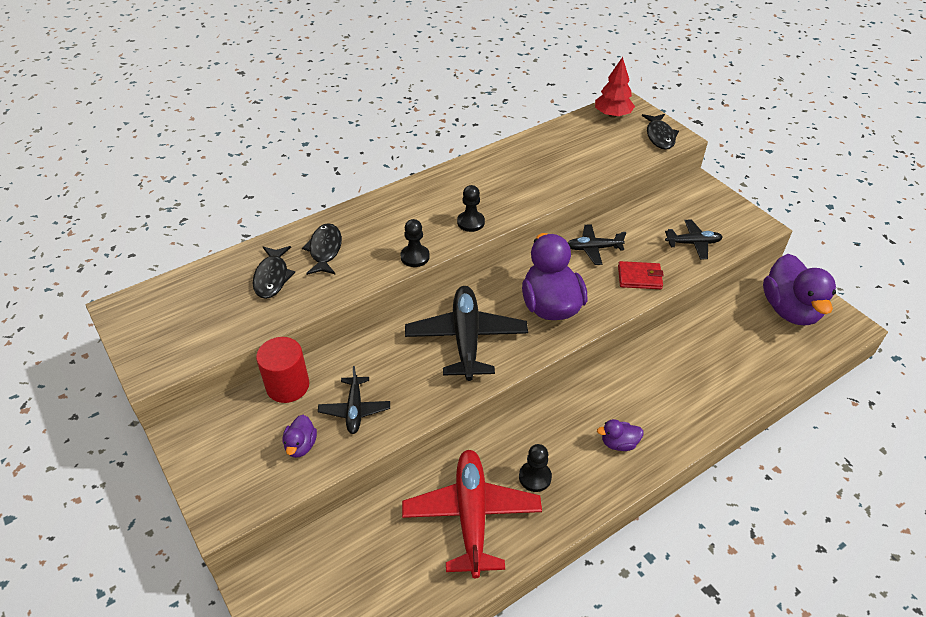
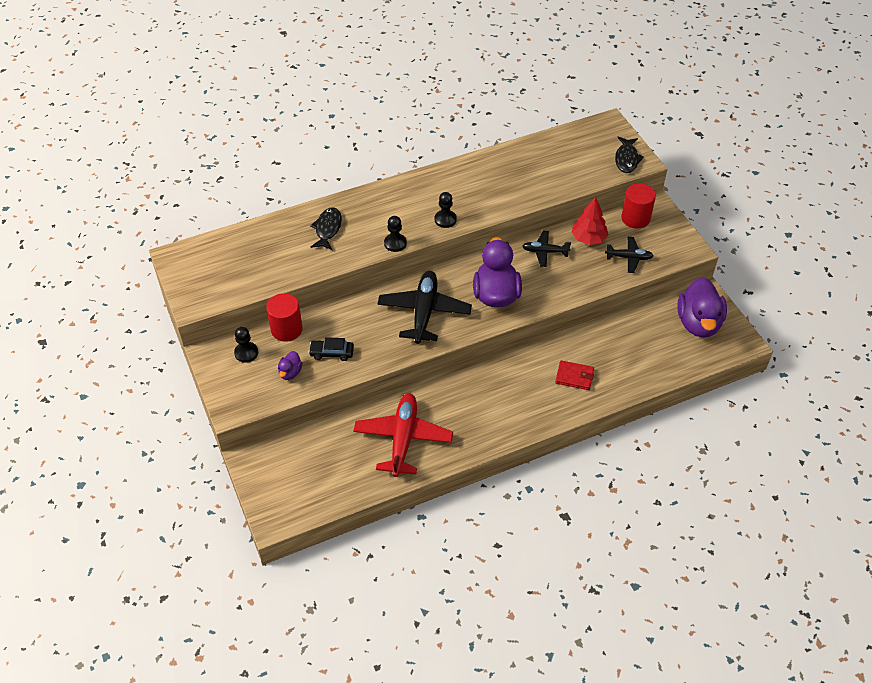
camera: 10 degrees right, 5 degrees up
black fish [253,246,295,299] -> none
black plane [318,366,390,434] -> black car [309,337,354,361]
black pawn [519,444,552,492] -> black pawn moved to [234,327,258,363]
red tree [595,57,635,118] -> red tree moved to [572,197,608,245]
purple duck [597,419,644,451] -> none
red wallet [618,261,664,289] -> red wallet moved to [555,360,594,390]
none -> red cylinder [621,183,656,229]

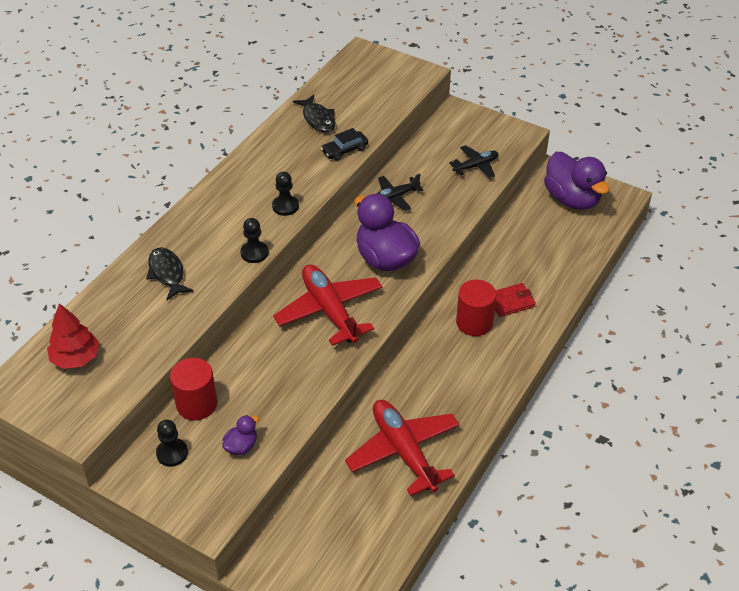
camera: 35 degrees left, 5 degrees down
purple duck [278,351,302,380] -> purple duck turned 120 degrees counterclockwise [222,415,259,455]
black car [309,337,354,361] -> black car moved to [321,128,368,161]
black plane [377,271,472,344] -> red plane [273,264,382,346]
red tree [572,197,608,245] -> red tree moved to [47,303,100,369]
black fish [615,136,644,173] -> black fish moved to [293,95,335,133]
red cylinder [621,183,656,229] -> red cylinder moved to [456,280,496,336]

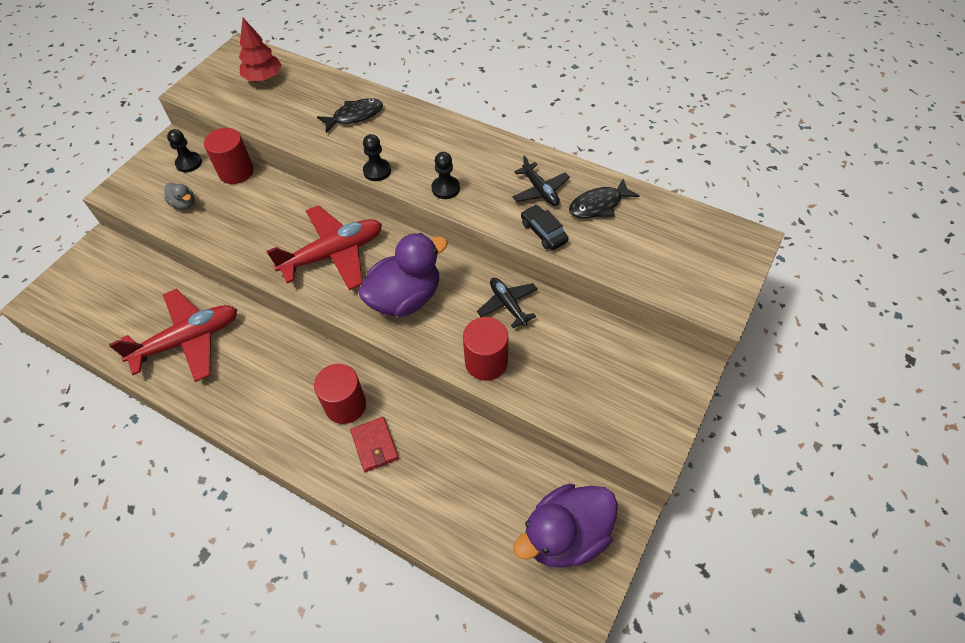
camera: 90 degrees right, 10 degrees up
purple duck [222,415,259,455] -> grey duck [164,183,195,210]
black plane [449,145,498,179] -> black plane moved to [513,155,570,206]
none -> red cylinder [463,317,508,381]

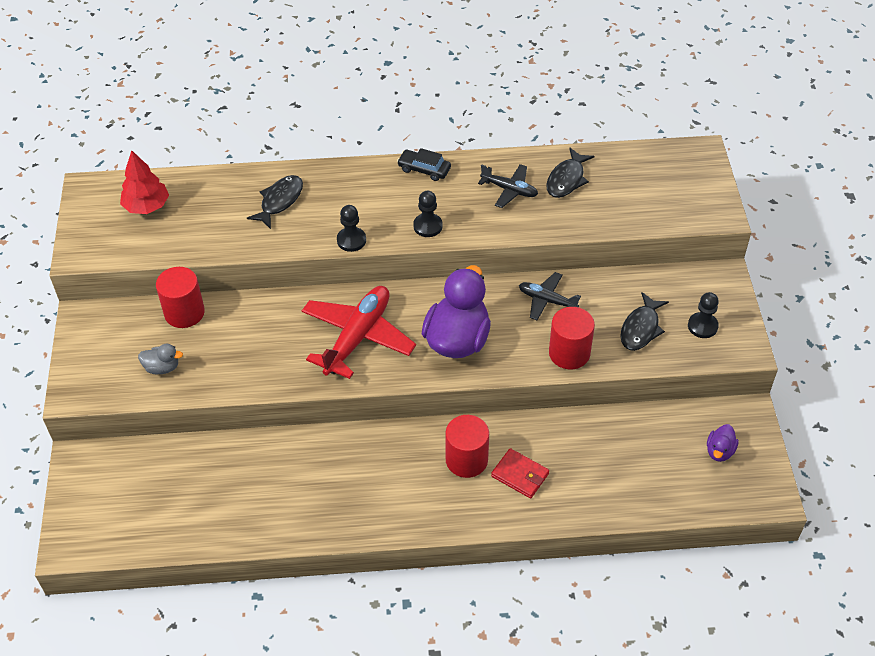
camera: 35 degrees left, 5 degrees down
red plane [109,289,238,382] -> none
black pawn [167,129,202,172] -> black pawn moved to [688,292,719,338]
purple duck [513,484,618,568] -> purple duck [707,424,738,462], size x0.45
black car [521,205,568,250] -> black car moved to [397,148,451,181]
none -> black fish [620,292,669,351]

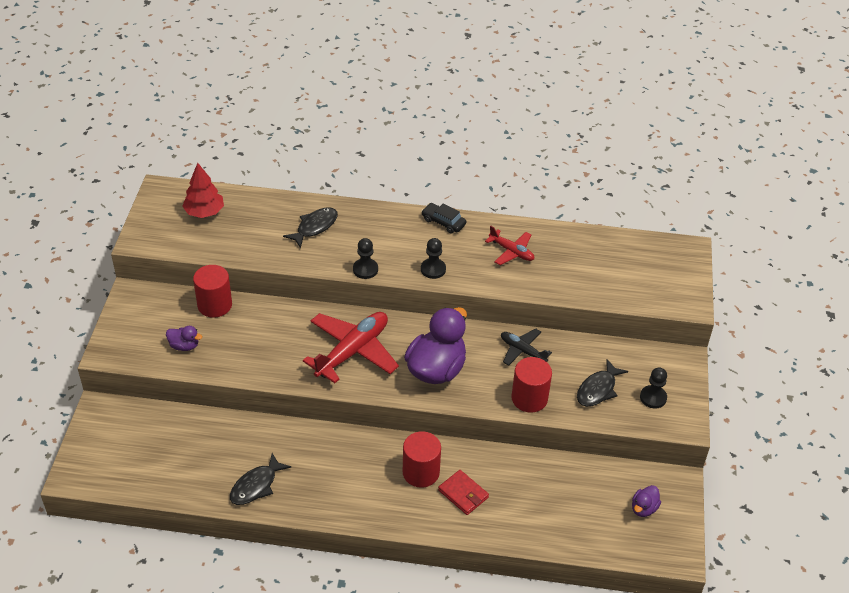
camera: 10 degrees right, 5 degrees down
grey duck [138,344,183,374] -> purple duck [166,326,202,351]
black plane [478,164,538,208] -> red plane [485,226,534,265]
black fish [546,147,595,198] -> black fish moved to [230,453,291,505]

